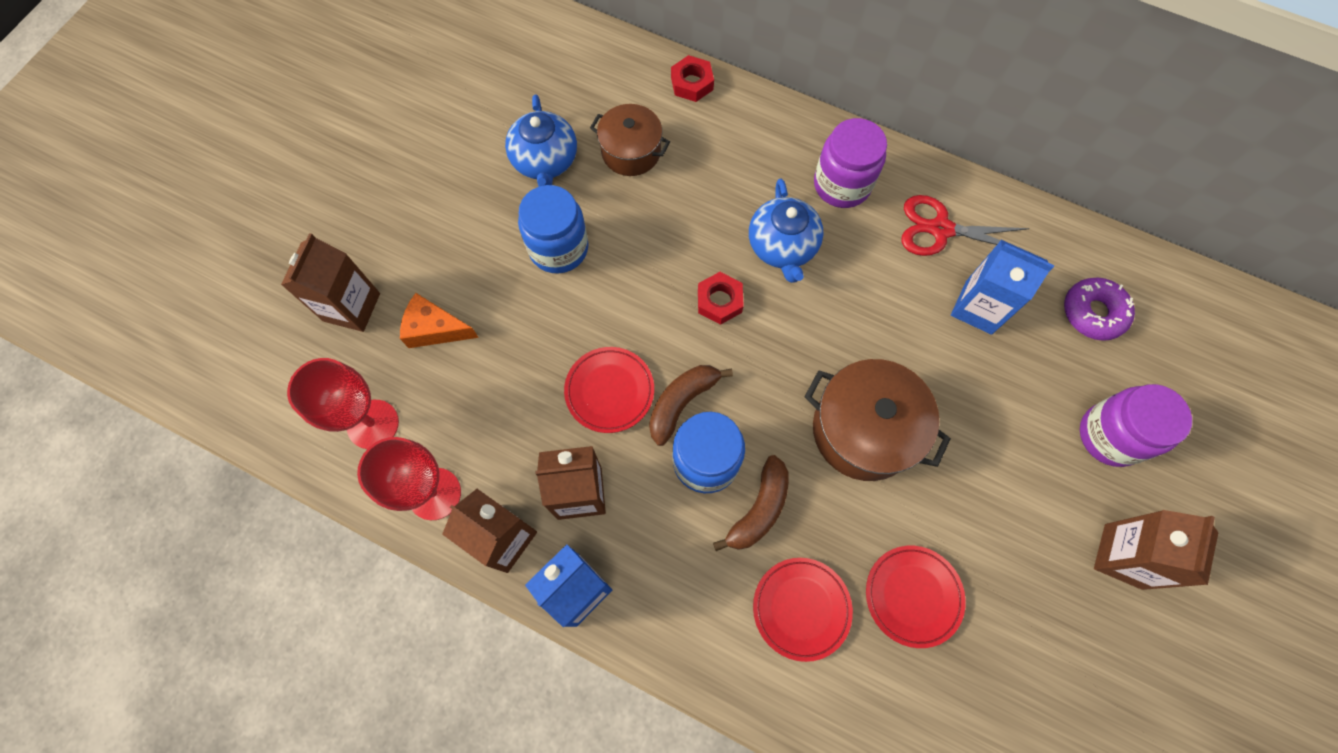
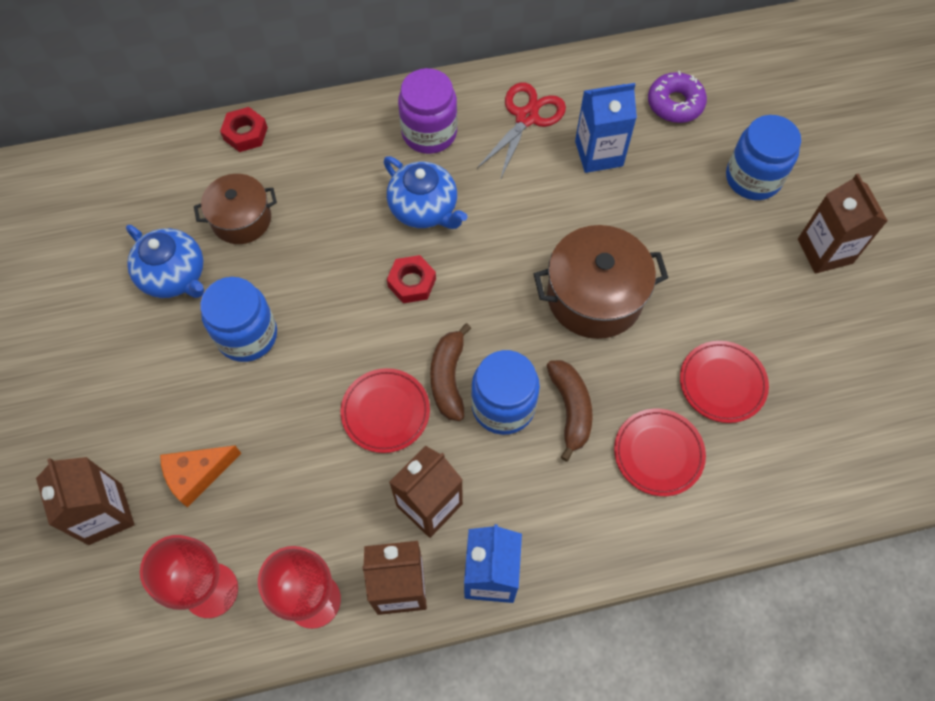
camera: 40 degrees left, 5 degrees down
red scissors [902,195,1030,256] -> red scissors turned 150 degrees clockwise [477,82,566,180]
purple jar [1080,384,1192,467] -> blue jar [726,115,801,200]

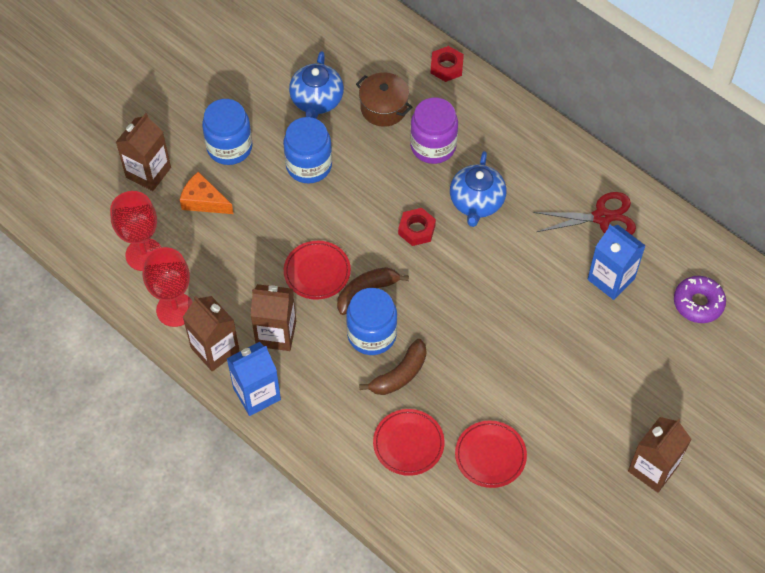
camera: 55 degrees right, 5 degrees down
purple jar [398,68,457,154] -> purple jar moved to [410,98,458,164]
brown pot [534,225,668,339] -> none
blue jar [726,115,801,200] -> blue jar moved to [202,99,253,165]

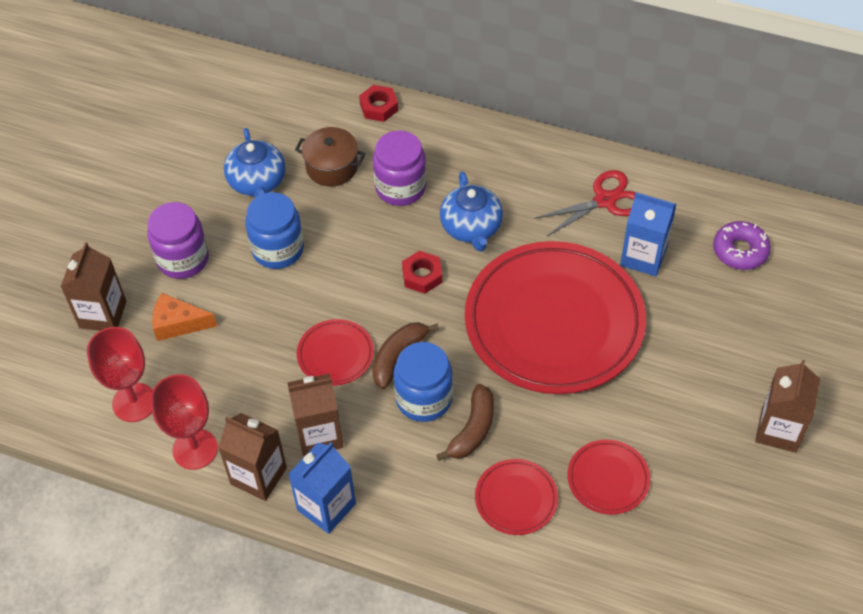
camera: 20 degrees left, 5 degrees down
blue jar [202,99,253,165] -> purple jar [147,202,209,279]
none -> red plate [465,241,646,394]

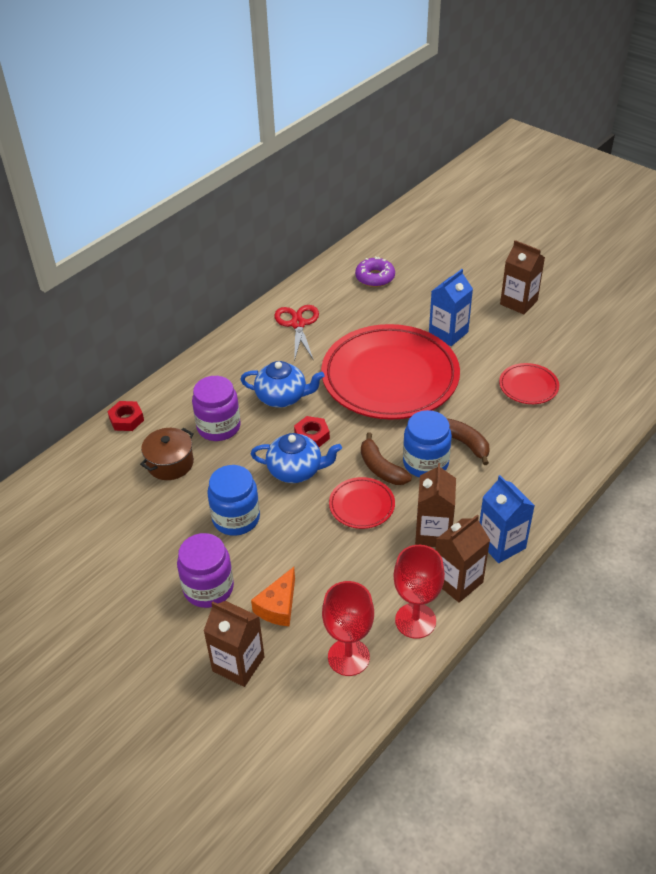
camera: 70 degrees left, 10 degrees down
blue teapot [224,128,286,198] -> blue teapot moved to [251,433,342,483]
red plate [475,459,558,535] -> none
blue carton [620,192,677,276] -> blue carton moved to [429,269,473,346]

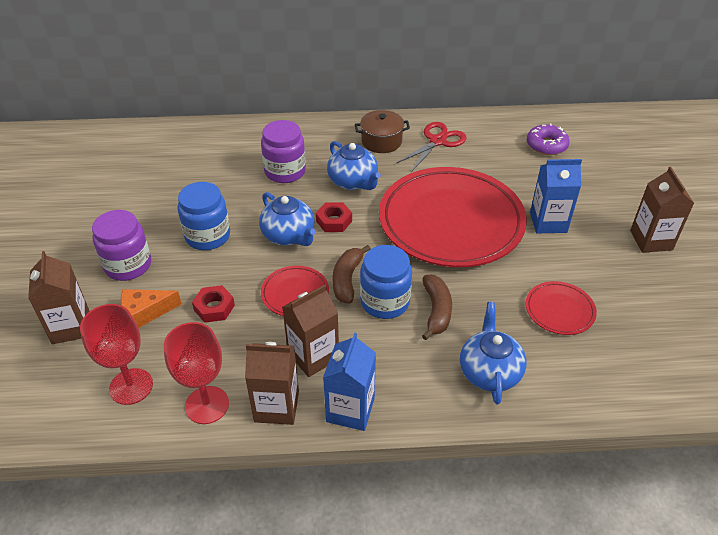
camera: 45 degrees right, 0 degrees up
red nut [107,401,144,431] -> red nut moved to [192,285,235,323]
brown pot [140,428,194,480] -> brown pot moved to [355,110,410,153]
none -> blue teapot [460,302,527,404]

